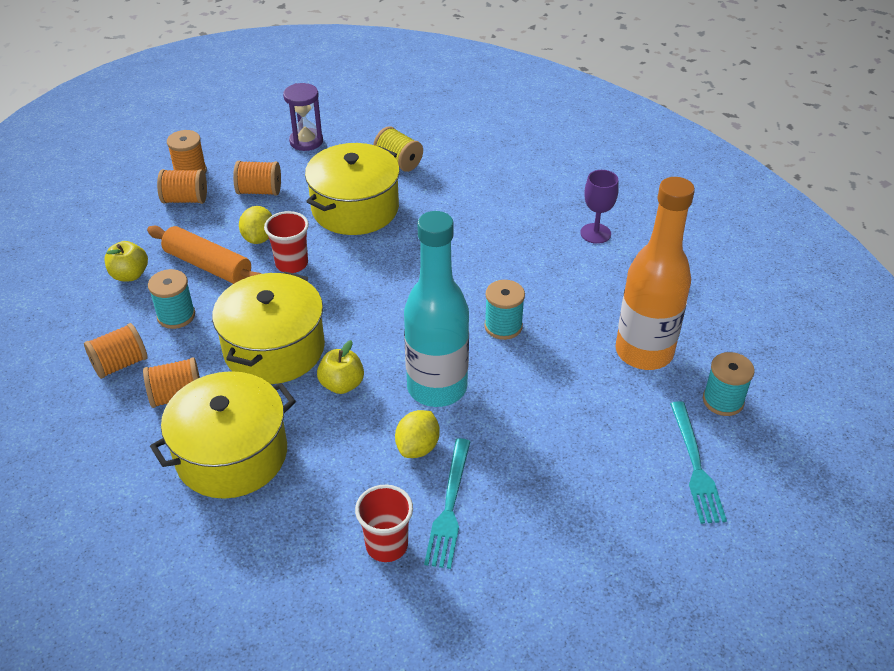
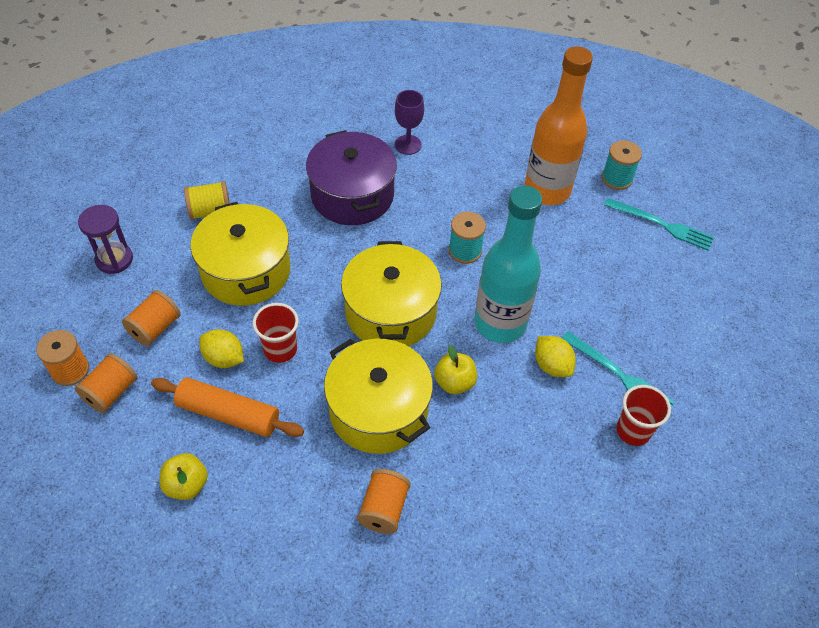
camera: 60 degrees left, 10 degrees up
orange spool [84,323,147,379] -> none
orange rolling pin [147,226,262,284] -> orange rolling pin turned 45 degrees clockwise [151,377,304,437]
turquoise spool [148,269,195,329] -> none
yellow pot [150,371,296,499] -> yellow pot moved to [341,241,442,346]
none -> purple pot [306,130,397,225]

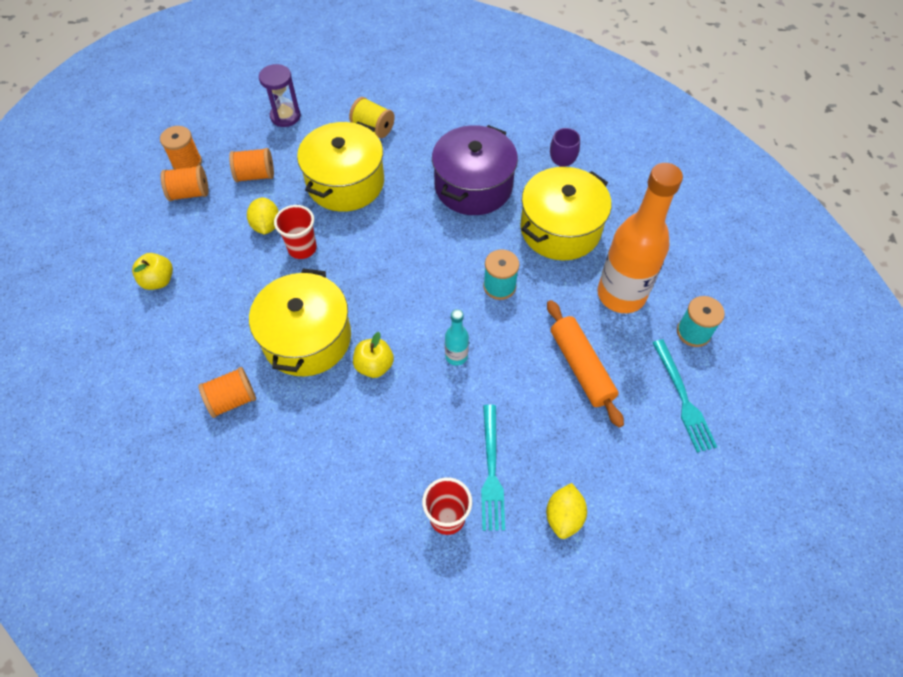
camera: 50 degrees right, 5 degrees up
orange rolling pin [151,377,304,437] -> orange rolling pin moved to [547,300,624,428]
yellow pot [341,241,442,346] -> yellow pot moved to [520,167,611,261]
turquoise bottle [474,186,542,343] -> turquoise bottle [445,309,469,366], size x0.44
yellow lemon [535,336,576,377] -> yellow lemon moved to [546,483,587,539]

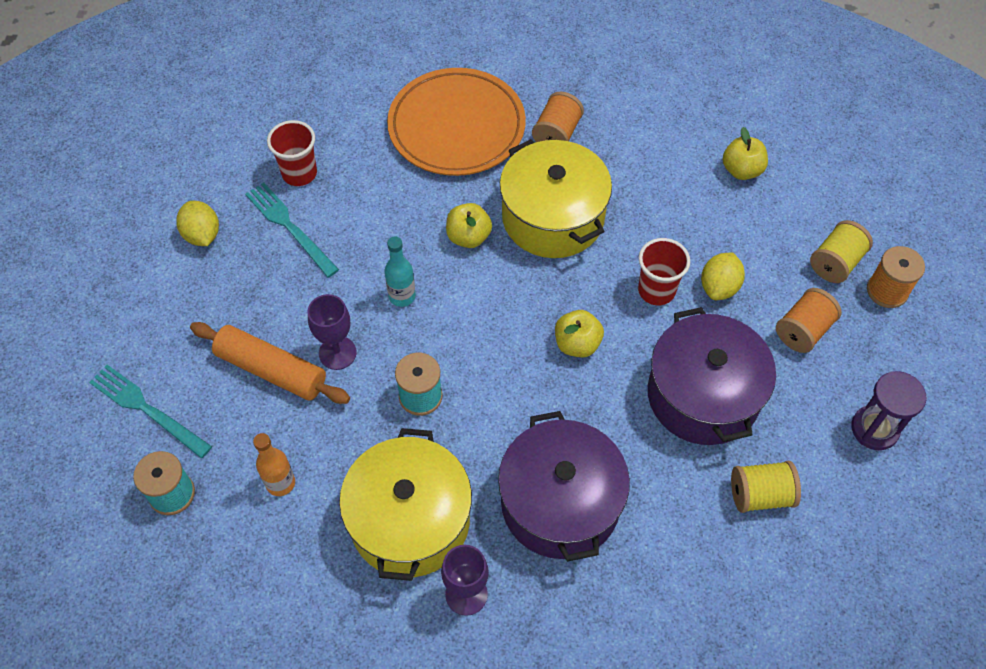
camera: 140 degrees right, 0 degrees up
orange spool [161,165,209,201] -> yellow spool [810,220,873,283]
yellow lemon [247,198,279,235] -> yellow lemon turned 75 degrees clockwise [701,252,745,300]
yellow pot [297,121,384,212] -> purple pot [648,307,776,445]
orange bottle [598,163,683,313] -> orange bottle [253,433,295,496], size x0.44
none -> purple goblet [308,294,357,370]
none -> orange plate [387,68,526,176]
none -> yellow apple [555,310,604,358]

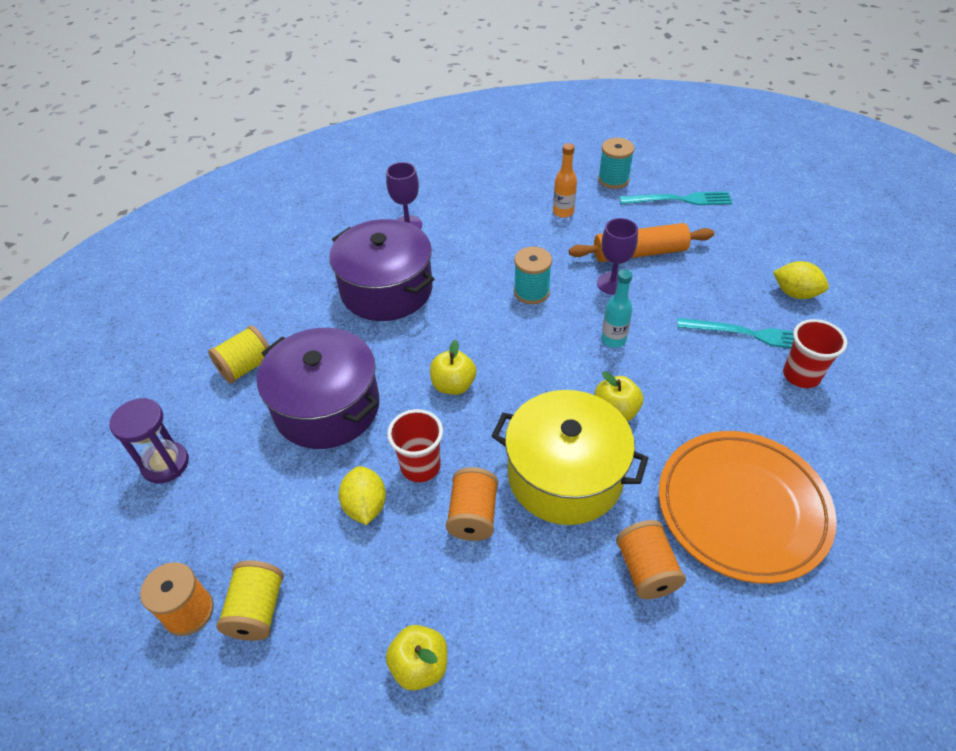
camera: 145 degrees right, 10 degrees down
yellow pot [339,428,472,581] -> none
orange spool [776,288,842,353] -> orange spool moved to [446,467,498,541]

